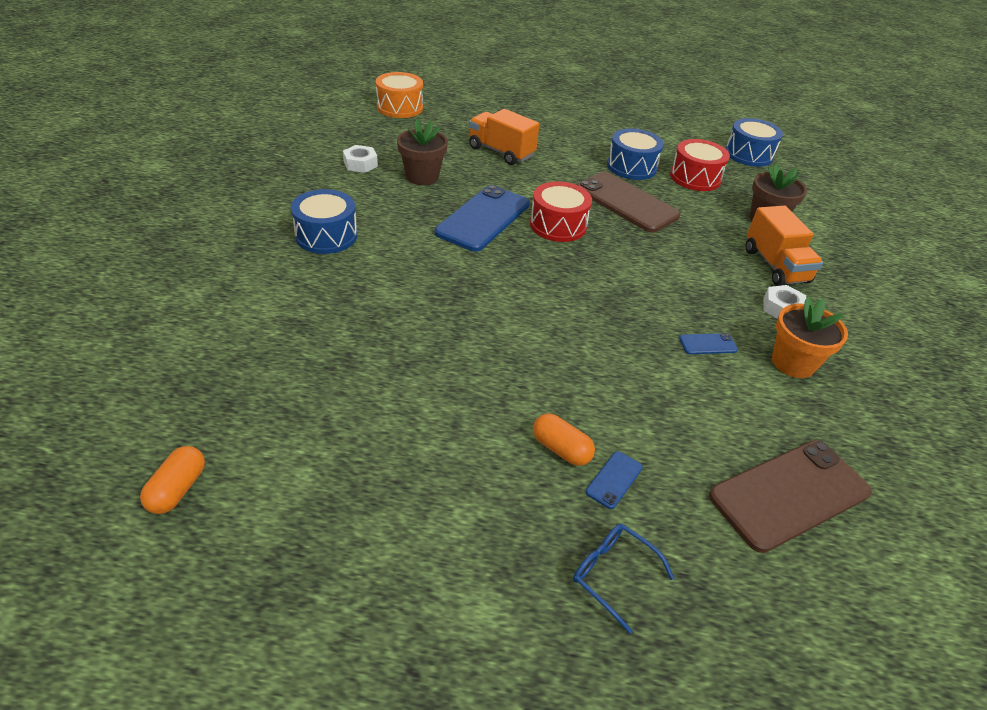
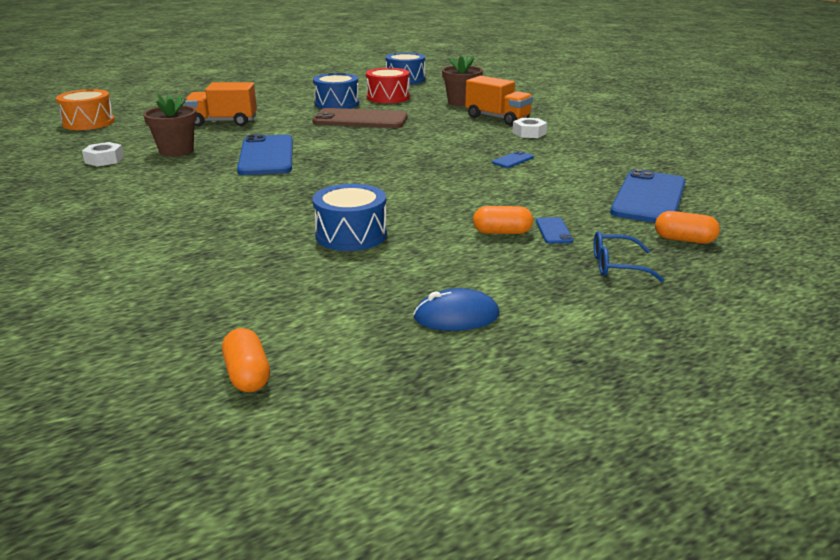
camera: 35 degrees left, 15 degrees down
blue drum [291,189,357,254] -> blue drum moved to [312,184,387,251]
red drum [530,181,592,242] -> none
brown phone [709,440,872,553] -> blue phone [610,169,686,223]
orange flower pot [772,297,848,378] -> none
none -> blue mouse [413,288,499,331]
none -> orange capsule [655,211,720,244]

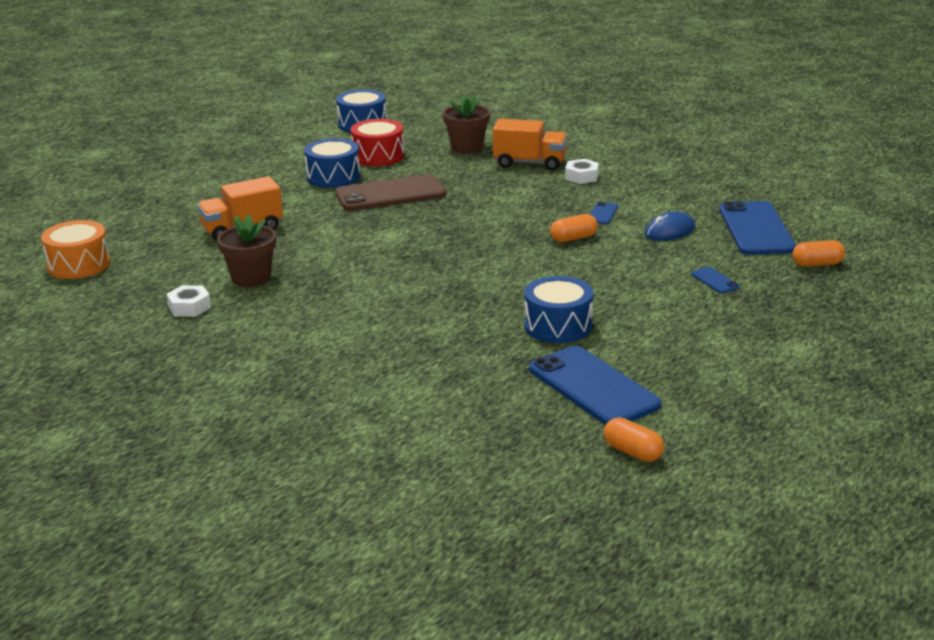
camera: 25 degrees left, 0 degrees up
blue phone [237,135,293,175] -> blue phone moved to [529,346,661,425]
blue mouse [413,288,499,331] -> blue mouse moved to [645,211,695,241]
orange capsule [473,206,533,234] -> orange capsule moved to [550,214,598,242]
blue glasses [593,231,665,282] -> none

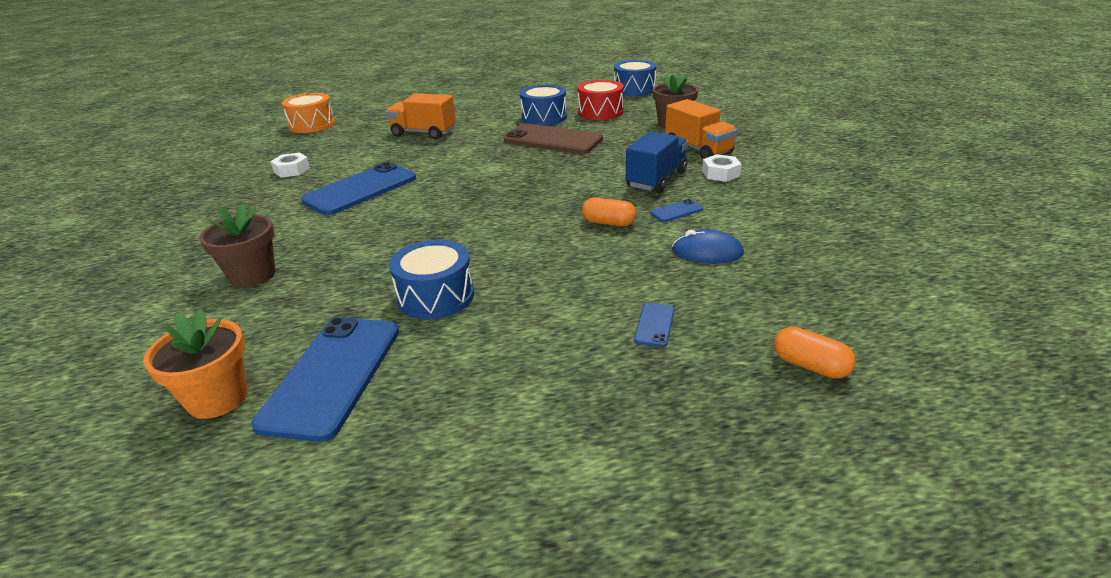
camera: 45 degrees right, 5 degrees up
brown flower pot [217,215,276,287] -> brown flower pot moved to [199,203,275,288]
orange capsule [604,418,664,462] -> none
blue phone [719,201,796,255] -> blue phone moved to [301,162,416,215]
none -> orange flower pot [143,308,248,419]
none -> blue truck [626,131,688,193]

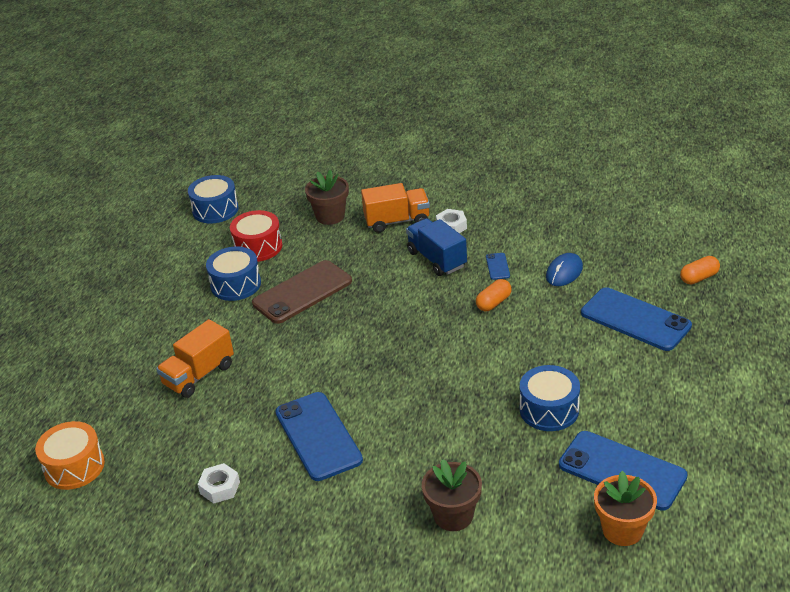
camera: 65 degrees left, 5 degrees up
blue phone [634,303,674,347] -> blue phone [581,287,692,351], size x2.38

